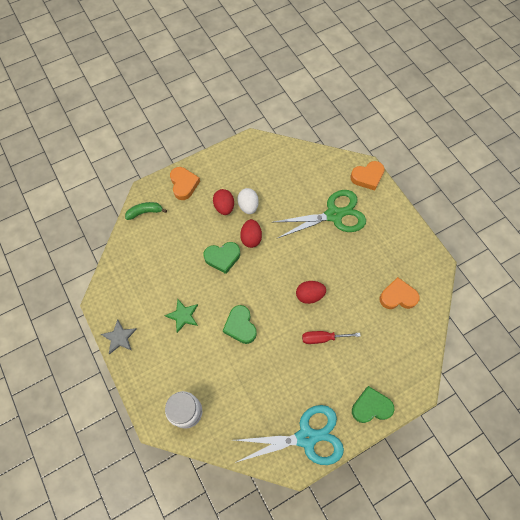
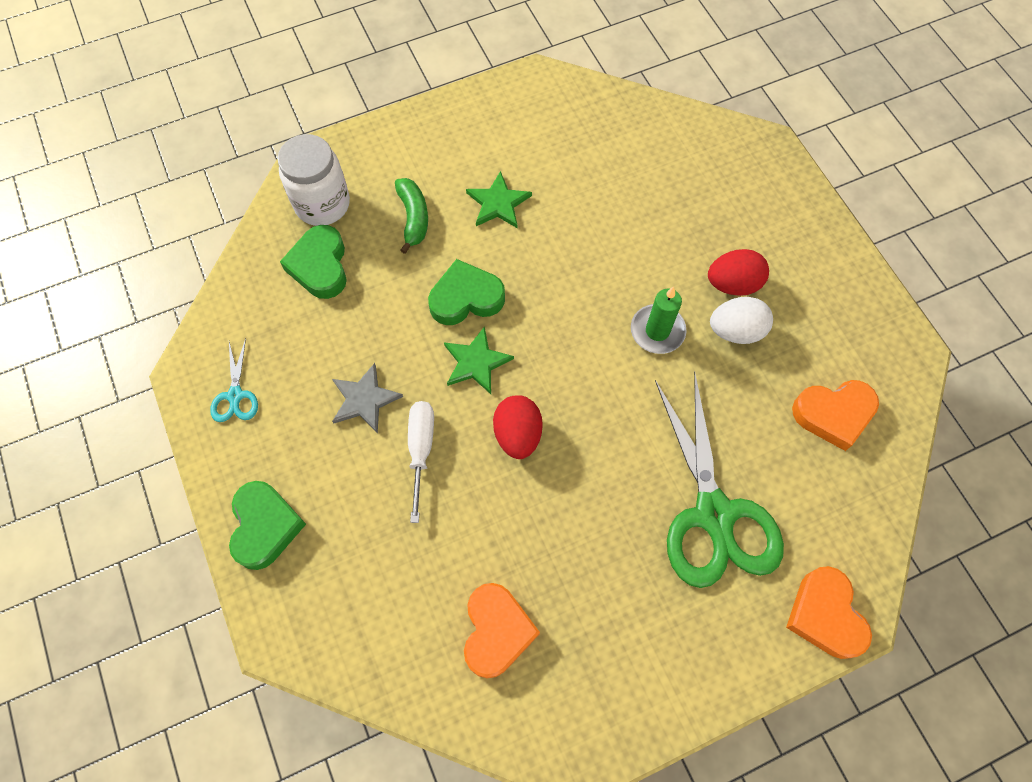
camera: 95 degrees right, 0 degrees up
grey star [101,319,137,354] -> grey star moved to [332,363,403,433]
green banana [125,202,167,220] -> green banana moved to [395,178,428,254]
orange heart [170,167,200,200] -> orange heart moved to [792,380,879,451]
green heart [204,242,240,274] -> green heart moved to [280,225,347,299]
turquoise scissors [235,405,344,465] -> turquoise scissors [210,338,258,422], size x0.43
red egg [240,219,262,248] -> green candle [631,286,687,354]
red screwdriver [302,331,361,344] -> white screwdriver [408,401,434,523]
none -> green star [444,326,514,394]

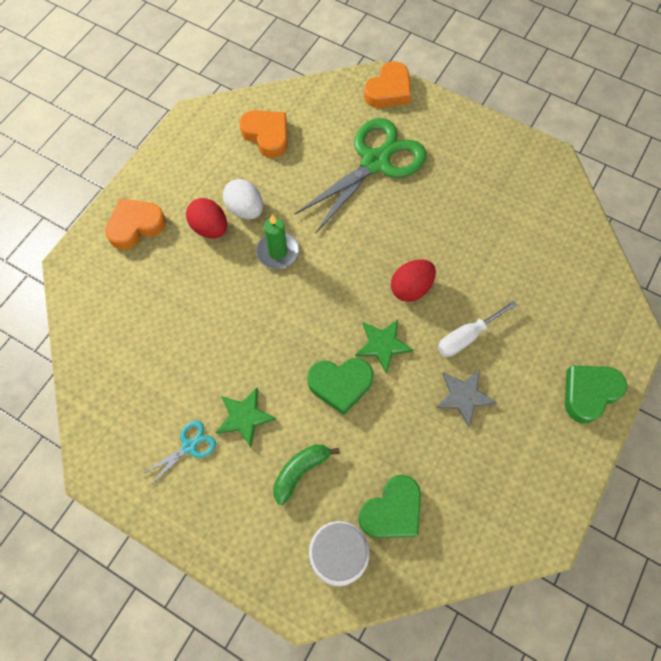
camera: 125 degrees left, 0 degrees up
turquoise scissors [210,338,258,422] -> turquoise scissors moved to [142,421,216,486]
green heart [428,259,505,325] -> green heart turned 45 degrees counterclockwise [307,358,373,415]
orange heart [464,583,540,678] -> orange heart moved to [105,199,166,250]

